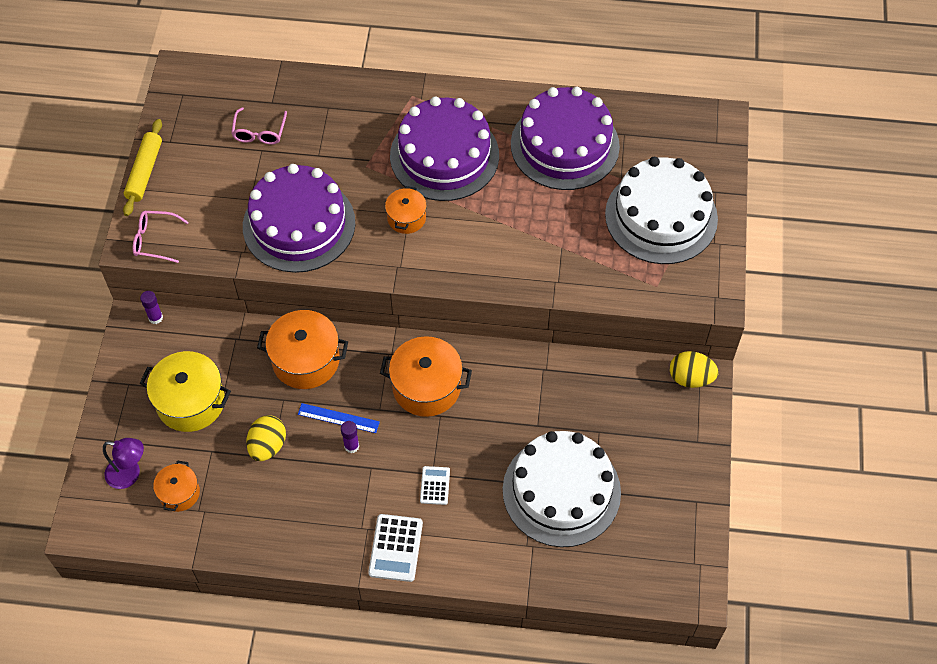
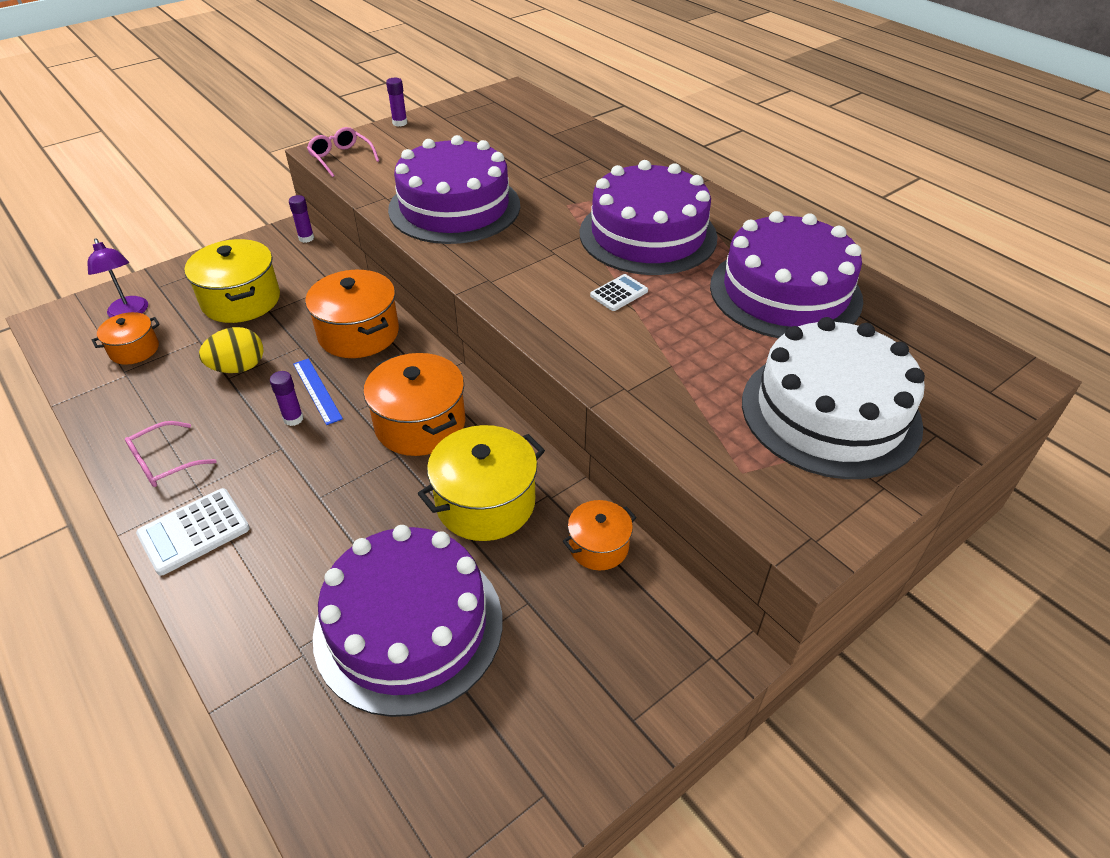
camera: 45 degrees right, 15 degrees down
yellow rolling pin [123,119,162,216] -> purple glue stick [386,78,407,127]
pink glasses [231,107,287,144] -> pink glasses moved to [125,421,216,487]
orange pot [385,186,427,234] -> orange pot moved to [563,500,637,570]
white calculator [420,466,450,505] -> white calculator moved to [590,274,648,311]
white cake [503,431,621,547] -> purple cake [313,525,502,717]
yellow egg [670,351,718,388] -> none
none -> yellow pot [418,425,545,541]

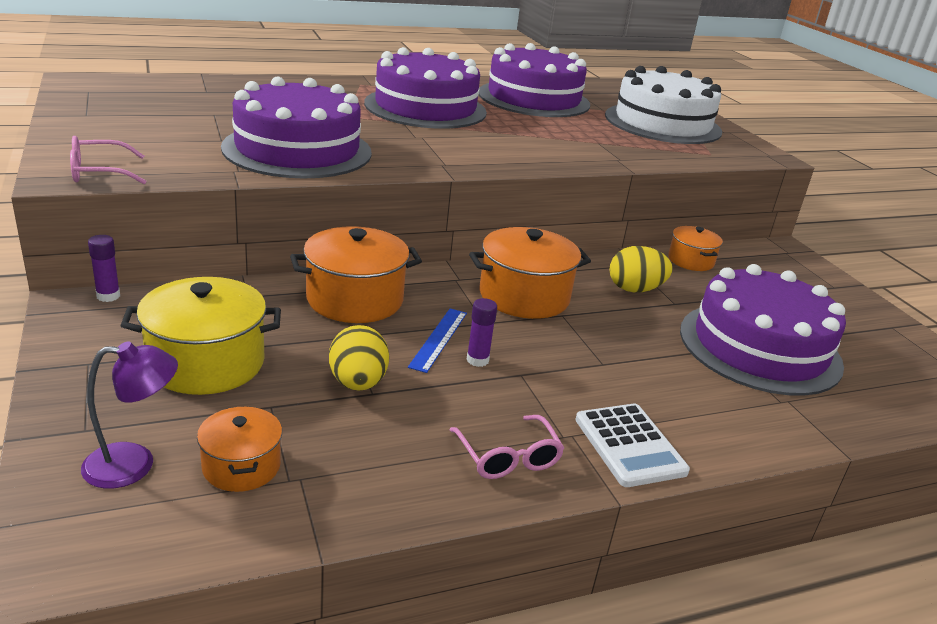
camera: 75 degrees left, 15 degrees down
blue ruler [293,358,343,425] -> blue ruler turned 60 degrees counterclockwise [408,308,467,373]
purple glue stick [386,78,407,127] -> none
yellow pot [418,425,545,541] -> yellow egg [610,246,673,292]
white calculator [590,274,648,311] -> none

